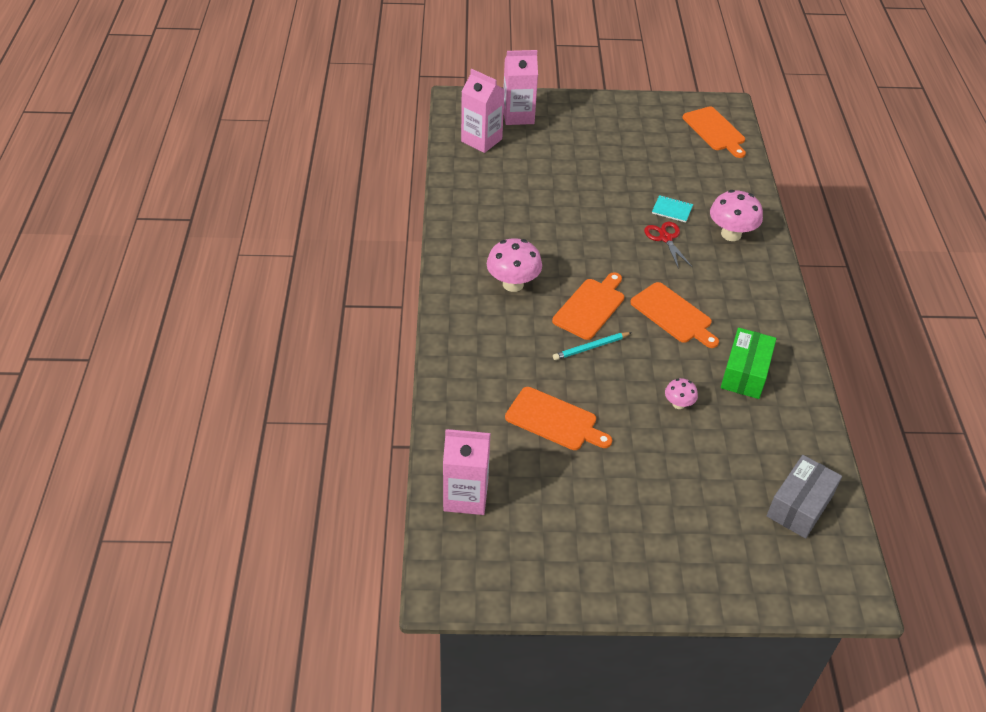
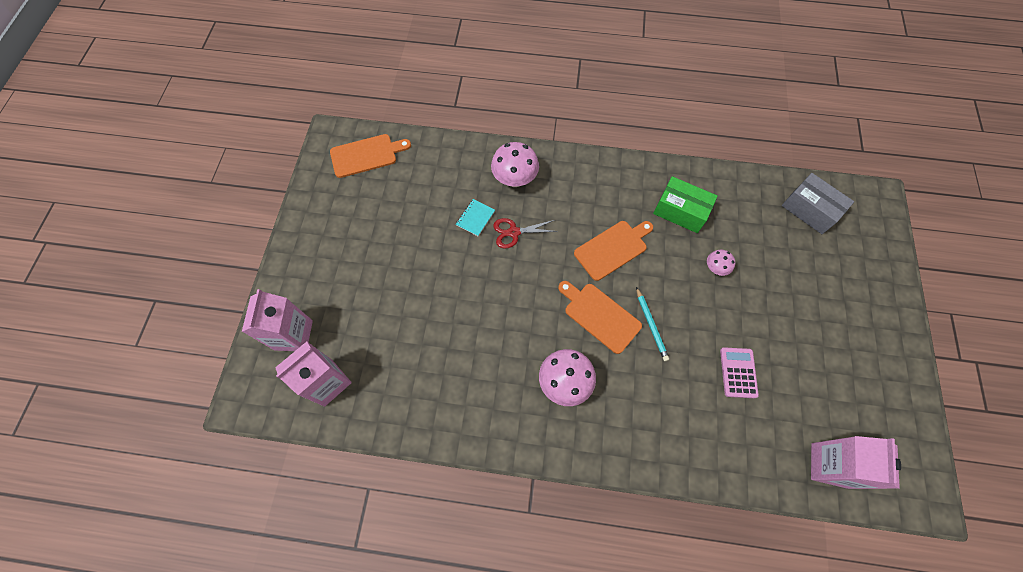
camera: 80 degrees left, 20 degrees up
orange cutting board [505,387,612,450] -> pink calculator [720,347,759,398]

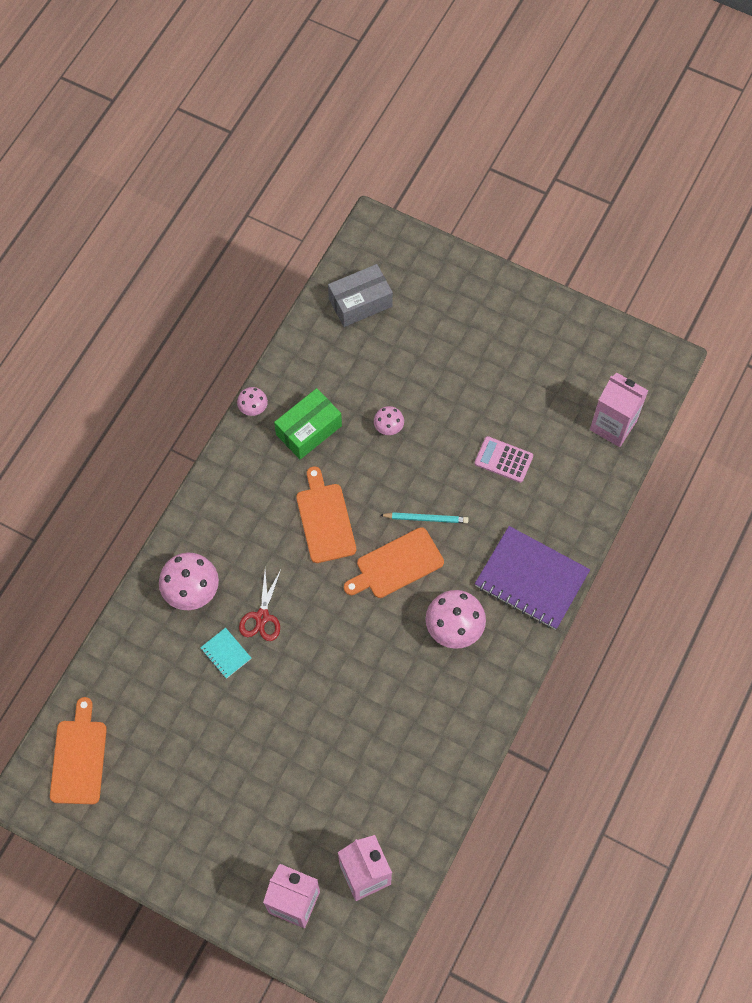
camera: 70 degrees left, 0 degrees up
none -> pink mushroom [237,387,268,416]
none -> purple notebook [475,526,590,630]

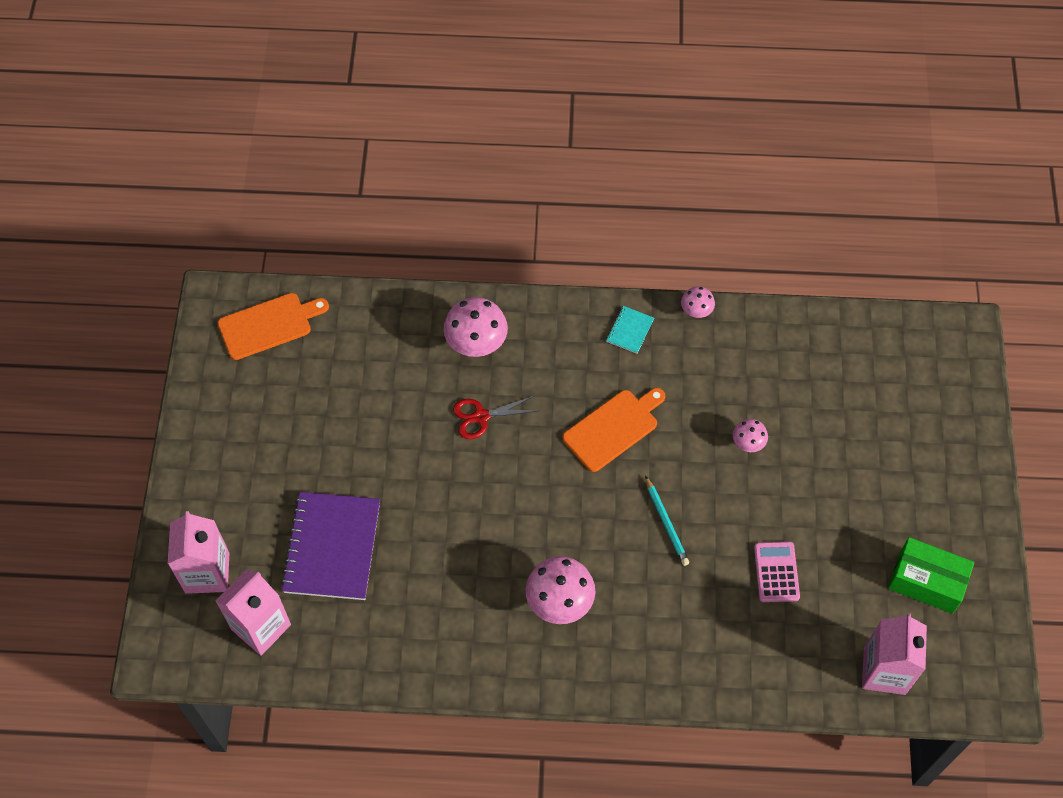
camera: 65 degrees right, 5 degrees down
turquoise notebook [200,628,251,679] -> turquoise notebook moved to [606,306,654,354]
green box [274,388,342,460] -> green box moved to [888,537,974,614]
grey box [328,264,393,327] -> none
orange cutting board [344,527,444,598] -> none
purple notebook [475,526,590,630] -> purple notebook moved to [281,492,380,600]

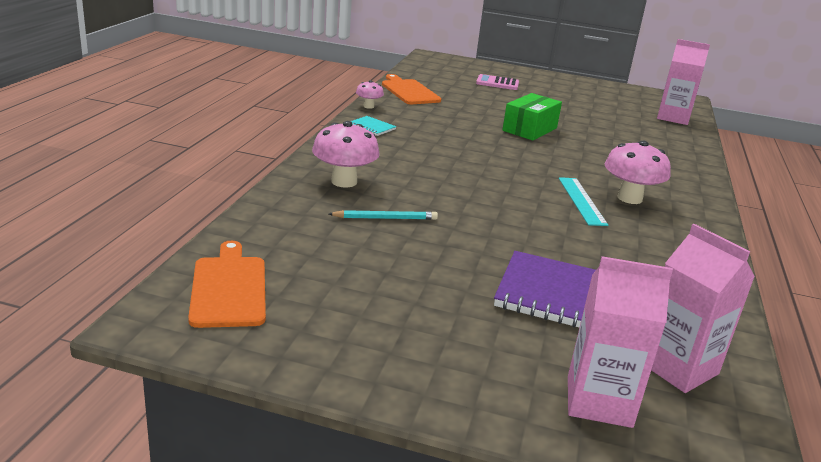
camera: 80 degrees left, 35 degrees down
red scissors [453,396,537,439] -> none
orange cutting board [562,388,665,472] -> orange cutting board moved to [382,74,441,104]
turquoise pencil [645,476,689,566] -> turquoise pencil moved to [329,210,438,220]
pink mushroom [733,419,768,452] -> none
pink calculator [754,542,800,602] -> pink calculator moved to [476,74,519,90]
green box [888,537,974,614] -> green box moved to [502,93,562,141]
none -> turquoise ruler [559,177,608,226]

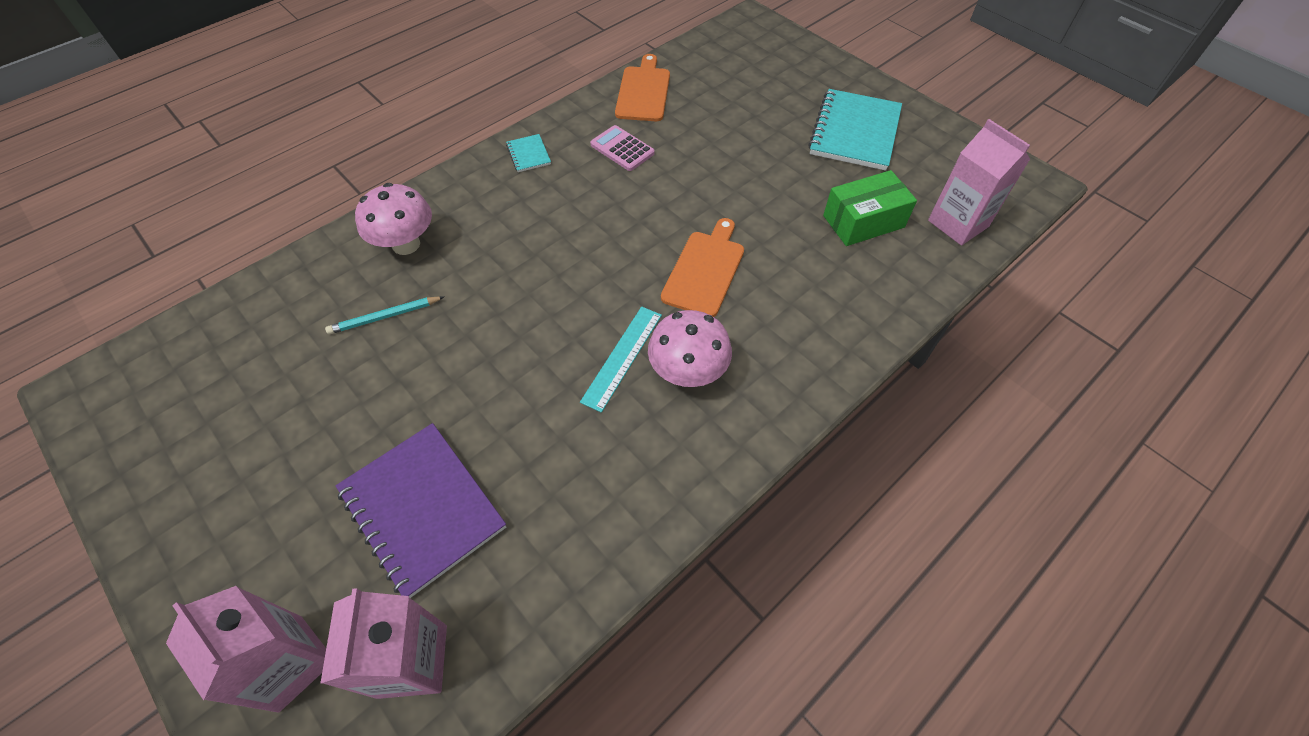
camera: 35 degrees right, 30 degrees up
orange cutting board [188,241,266,328] -> orange cutting board moved to [661,218,744,317]
turquoise pencil [329,210,438,220] -> turquoise pencil turned 135 degrees clockwise [325,296,444,334]
pink mushroom [356,80,384,109] -> none
pink calculator [476,74,519,90] -> pink calculator moved to [590,125,655,171]
green box [502,93,562,141] -> green box moved to [823,170,917,246]
none -> turquoise notebook [808,89,902,171]

